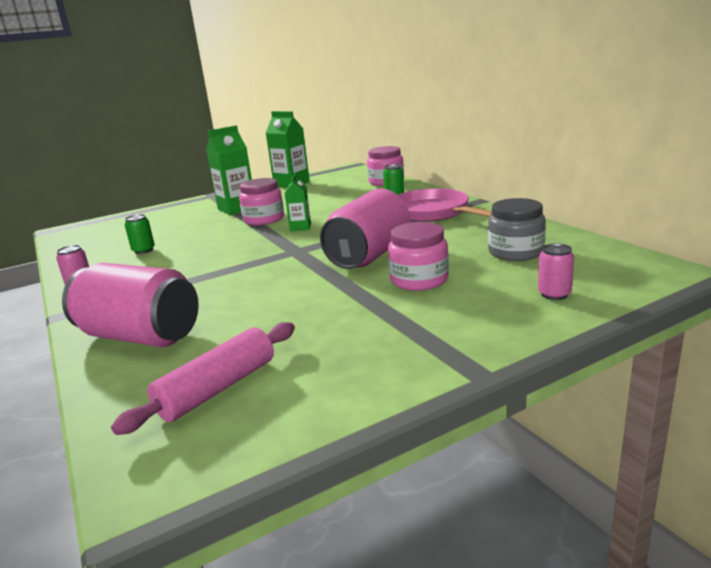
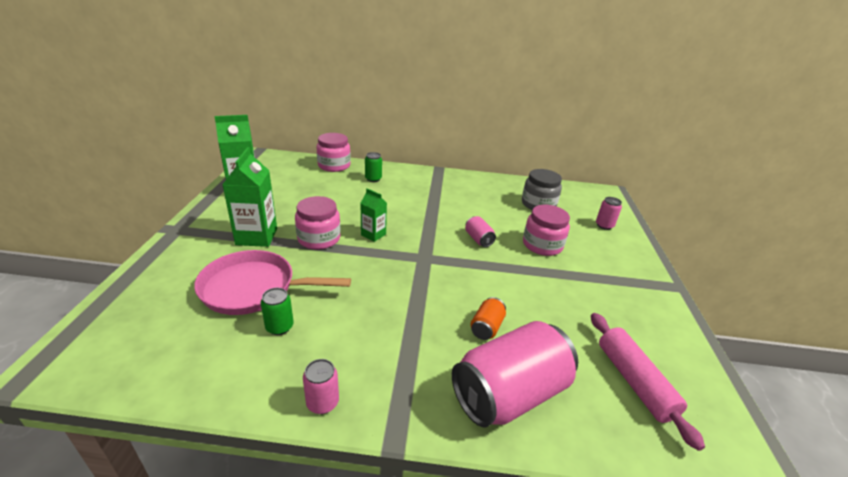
camera: 60 degrees left, 10 degrees up
pink can [320,188,410,269] -> pink can [465,216,496,247], size x0.43
pink pan [398,188,492,222] -> pink pan moved to [194,250,351,315]
none -> orange can [470,297,506,340]

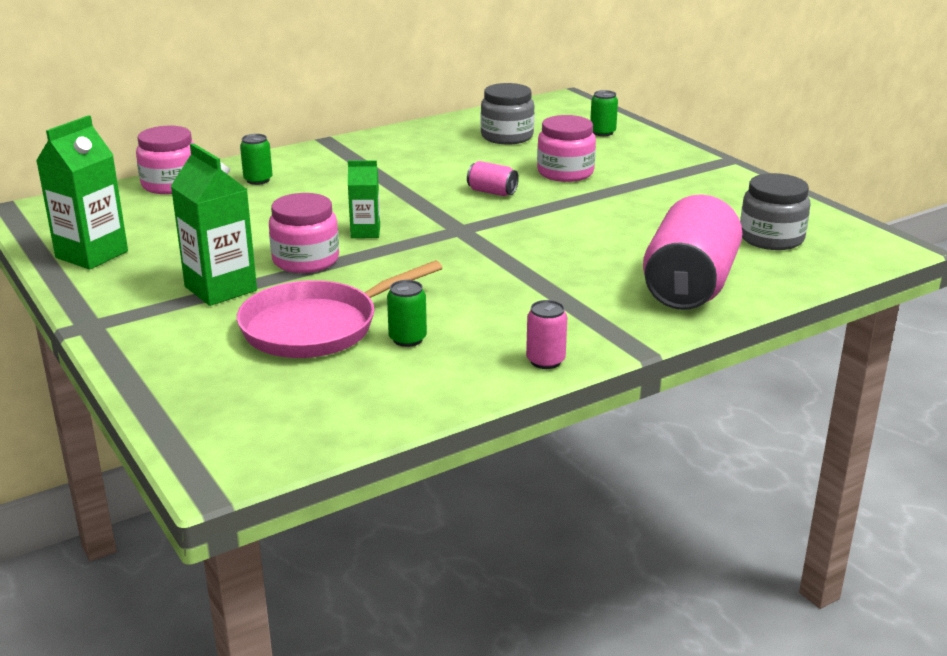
camera: 35 degrees left, 5 degrees down
orange can [470,297,506,340] -> none
pink rolling pin [591,313,705,451] -> grey jar [740,173,810,250]
pink can [596,197,622,230] -> green can [590,90,618,136]

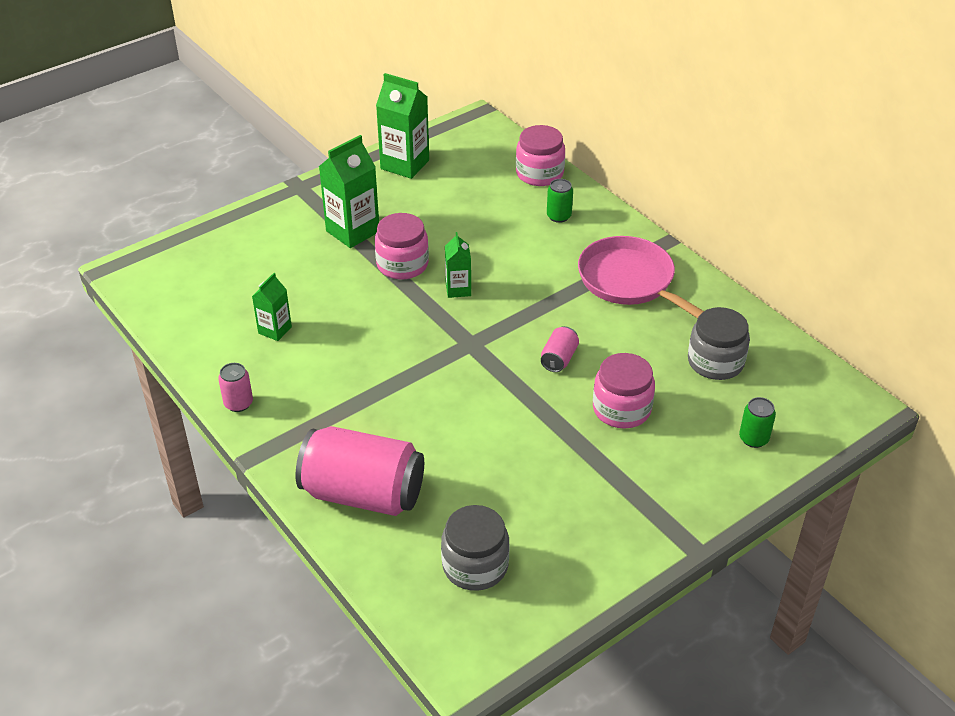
camera: 85 degrees right, 15 degrees up
pink pan [237,261,442,358] -> pink pan moved to [578,236,704,318]
green can [387,280,427,347] -> green carton [252,273,292,341]

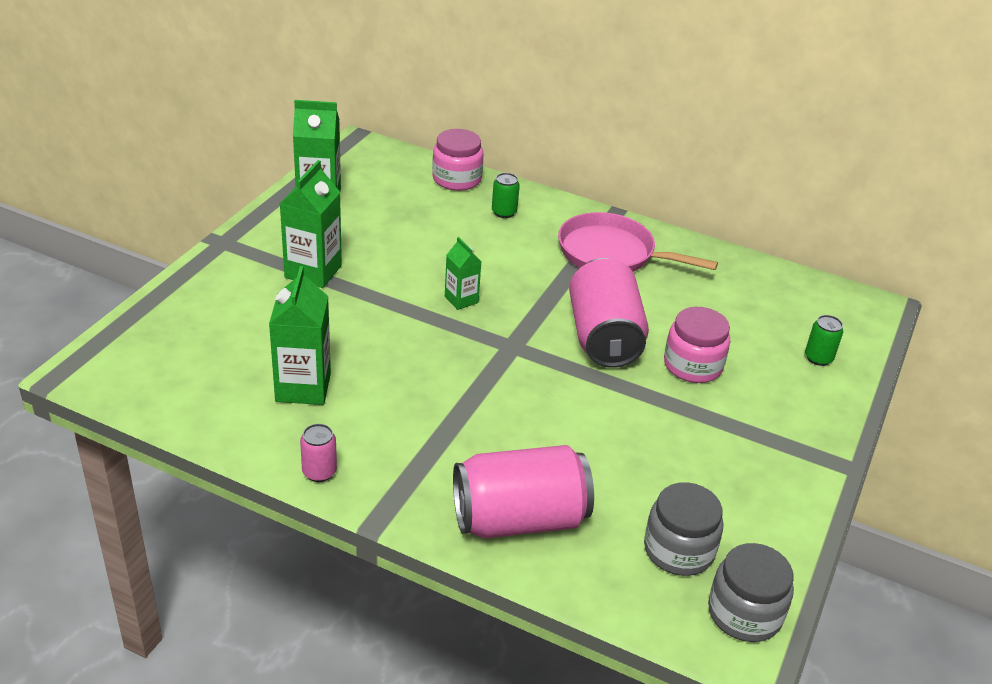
camera: 30 degrees left, 5 degrees down
green carton [252,273,292,341] -> green carton [269,266,331,405], size x1.74
pink jar [375,213,429,280] -> none
pink can [541,326,579,372] -> pink can [569,258,649,368], size x2.30
grey jar [688,307,750,380] -> grey jar moved to [708,543,794,642]

